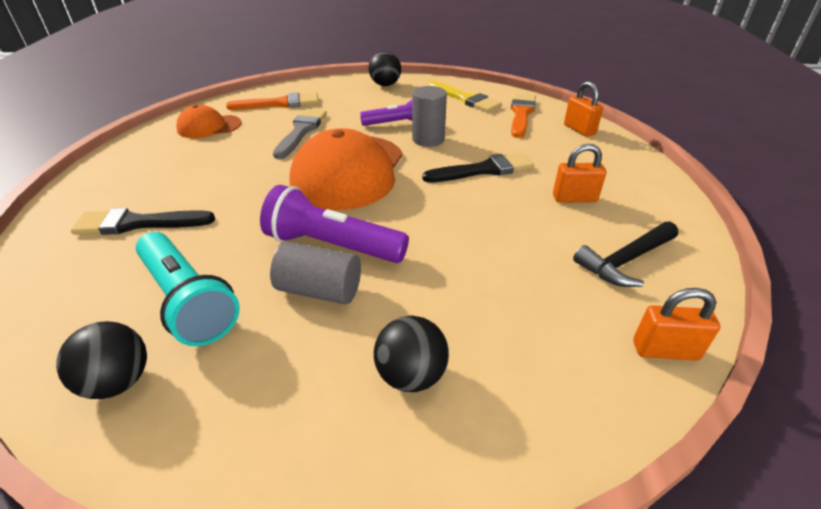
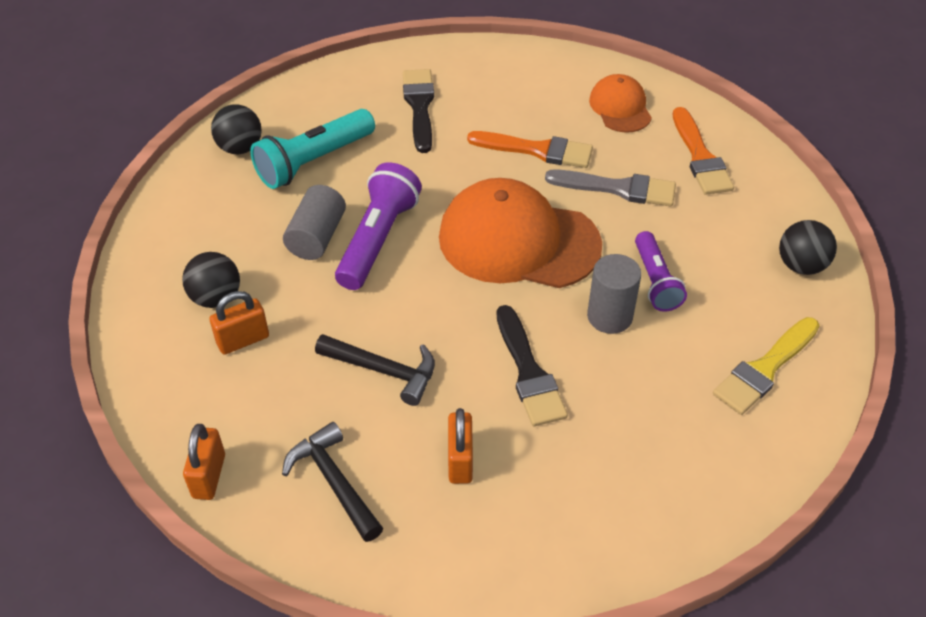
camera: 90 degrees right, 10 degrees up
orange brush [511,93,536,138] -> orange brush moved to [467,131,593,168]
orange padlock [564,81,603,137] -> orange padlock moved to [209,291,269,355]
none -> black hammer [315,334,435,406]

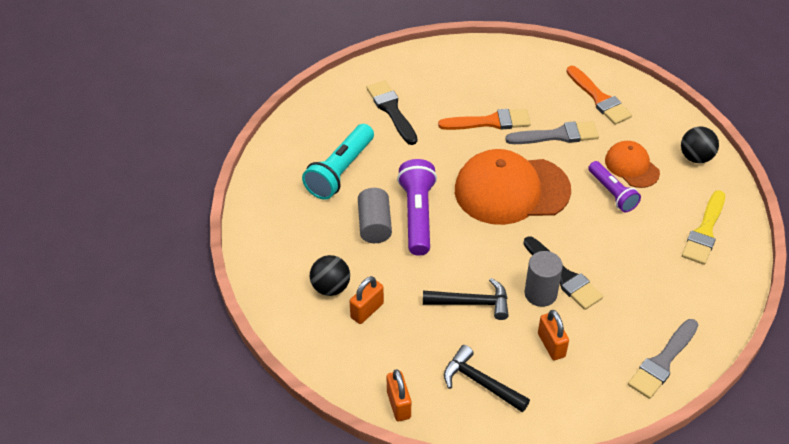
camera: 20 degrees left, 0 degrees up
black ball [211,104,262,154] -> none
grey cylinder [587,254,641,334] -> grey cylinder moved to [524,251,563,307]
orange cap [589,74,652,133] -> orange cap moved to [605,141,660,188]
none -> grey brush [628,319,698,399]

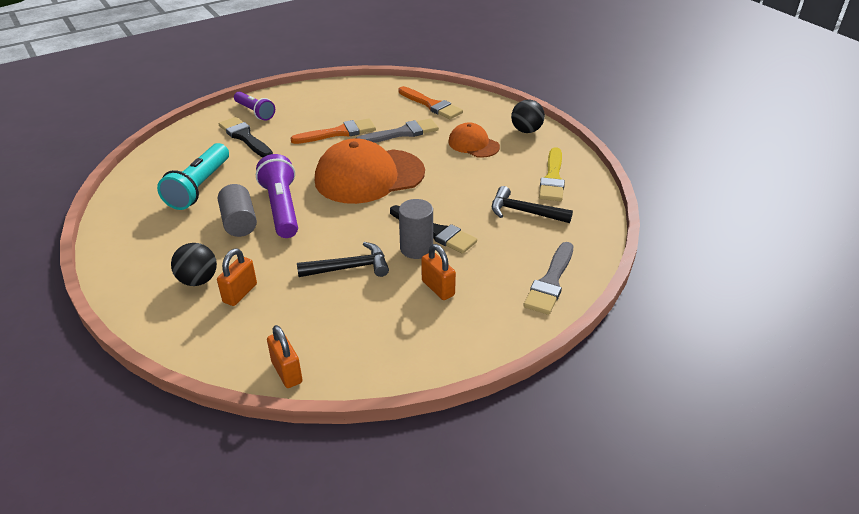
camera: 15 degrees left, 10 degrees down
black hammer [444,345,530,412] -> black hammer moved to [492,186,573,223]
purple flashlight [588,161,641,212] -> purple flashlight moved to [234,92,275,121]

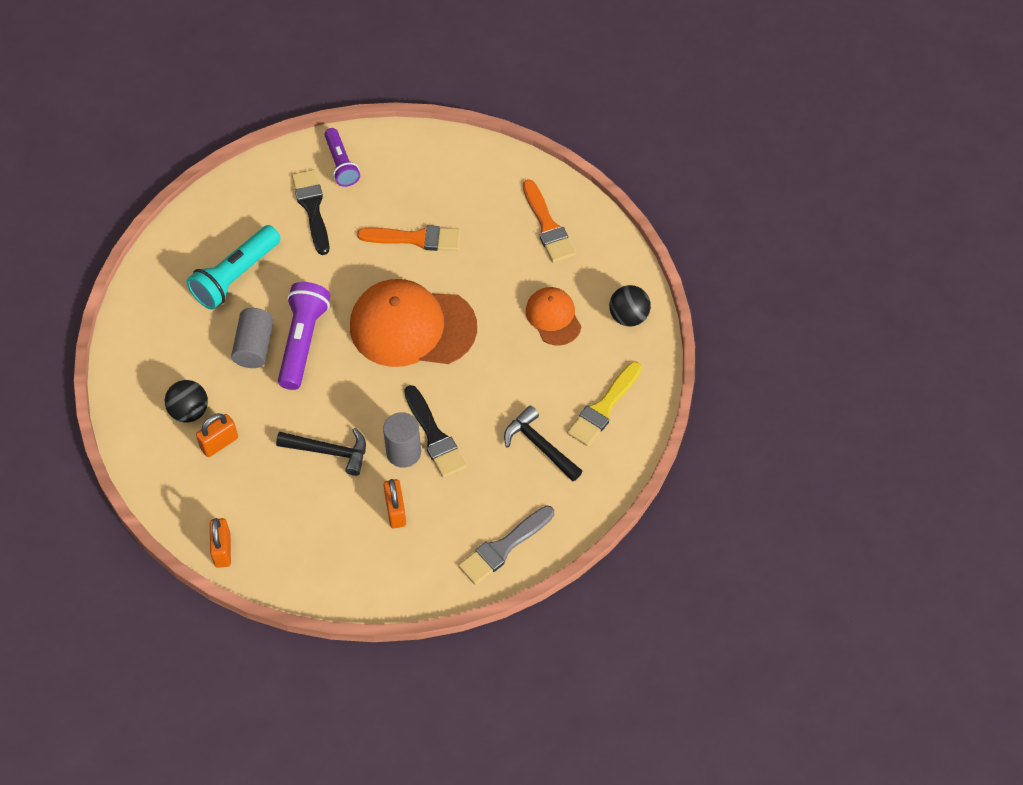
camera: 25 degrees right, 20 degrees up
grey brush [356,118,439,143] -> none

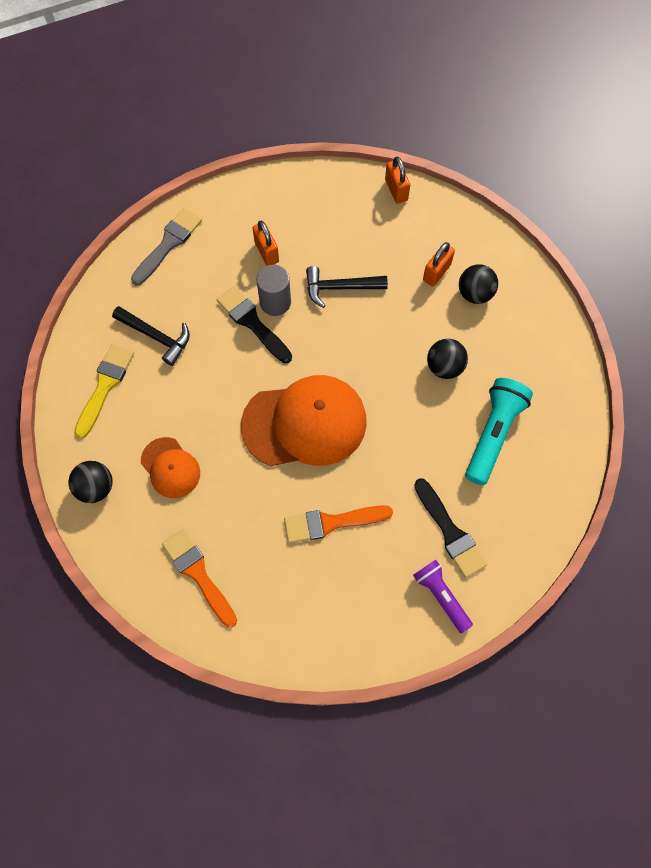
camera: 165 degrees right, 10 degrees up
grey cylinder [231,308,273,368] -> black ball [427,339,468,379]
purple flashlight [278,282,330,390] -> none

